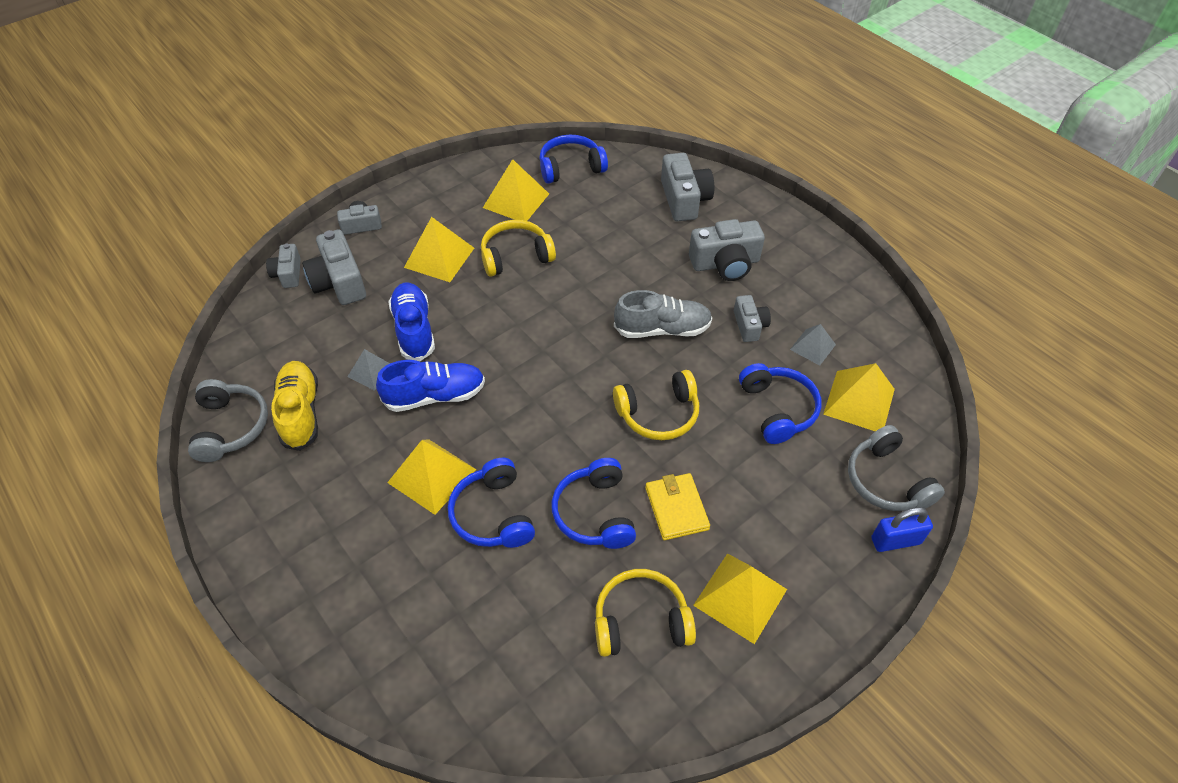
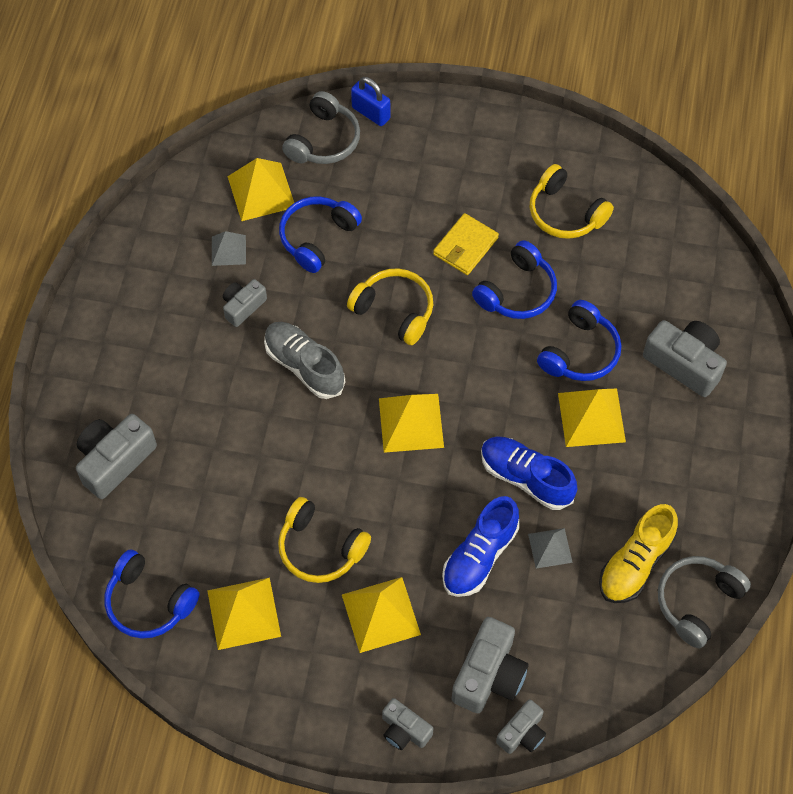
camera: 130 degrees left, 10 degrees up
grey camera [689,219,765,281] -> grey camera moved to [643,320,727,397]
yellow pyramid [693,553,787,644] -> yellow pyramid moved to [379,394,444,453]

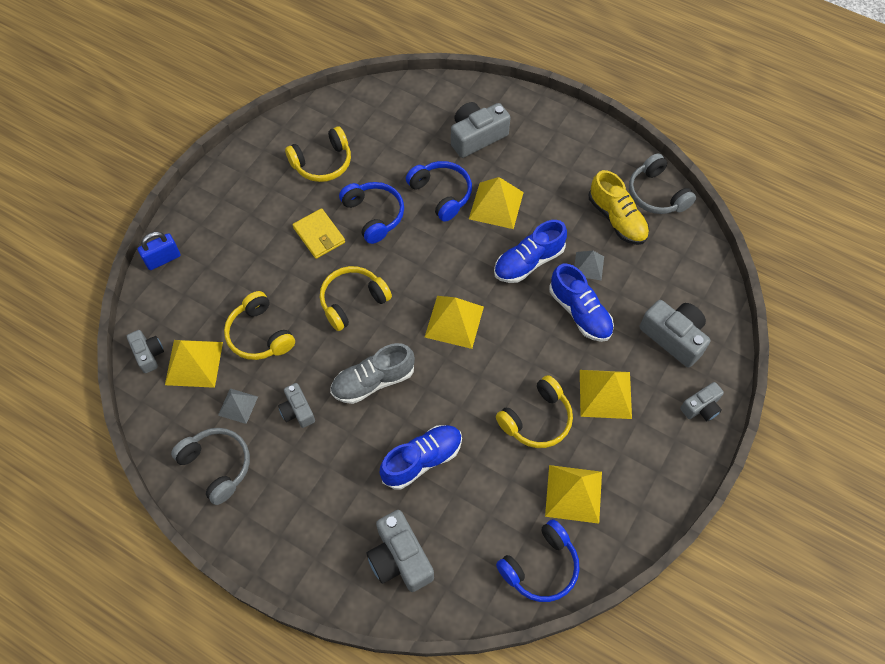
camera: 70 degrees left, 0 degrees up
blue headphones [279,197,362,273] -> yellow headphones [224,291,295,360]
grey headphones [282,91,360,164] -> grey headphones moved to [171,428,250,505]
grey camera [496,699,546,754] -> grey camera moved to [127,330,164,373]
none -> blue shoe [380,425,462,489]

